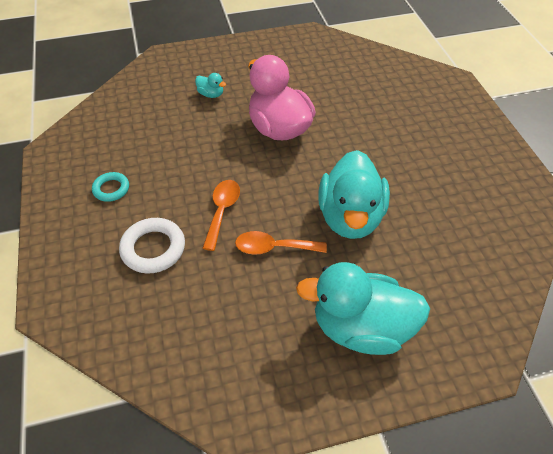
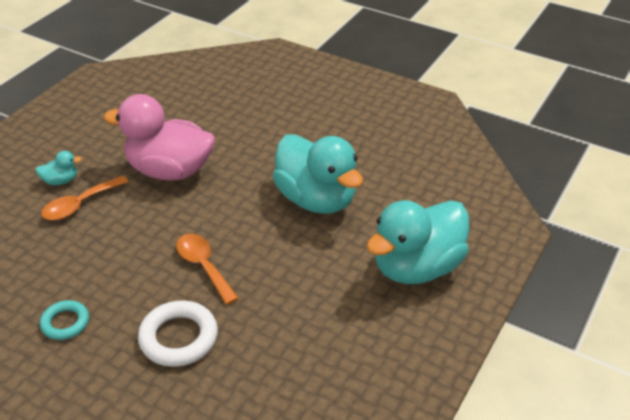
camera: 45 degrees left, 10 degrees down
orange spoon [235,231,327,255] -> orange spoon moved to [41,175,129,221]

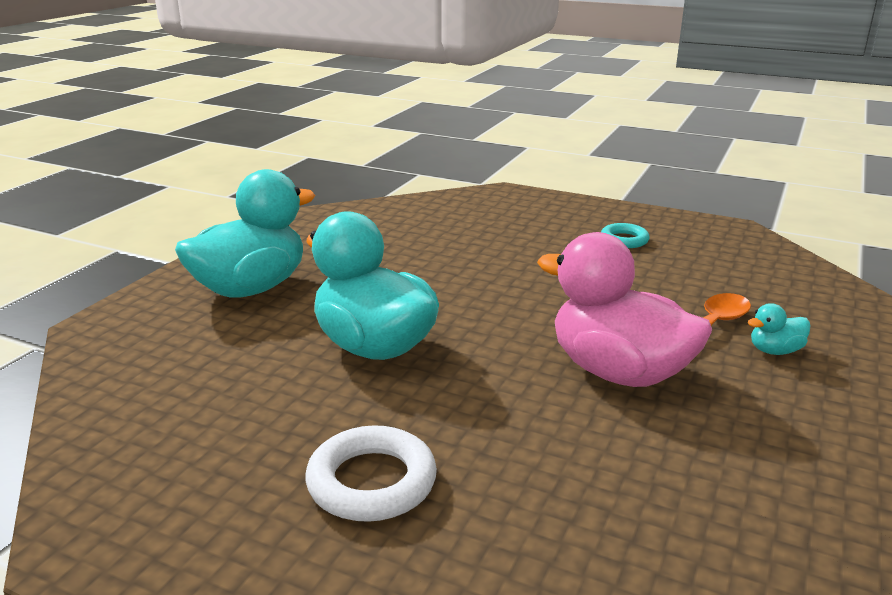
camera: 175 degrees right, 15 degrees down
pink duck [103,94,215,181] -> pink duck turned 150 degrees counterclockwise [537,232,712,387]
white ring [138,300,218,367] -> white ring moved to [305,425,437,522]
orange spoon [176,234,239,305] -> none

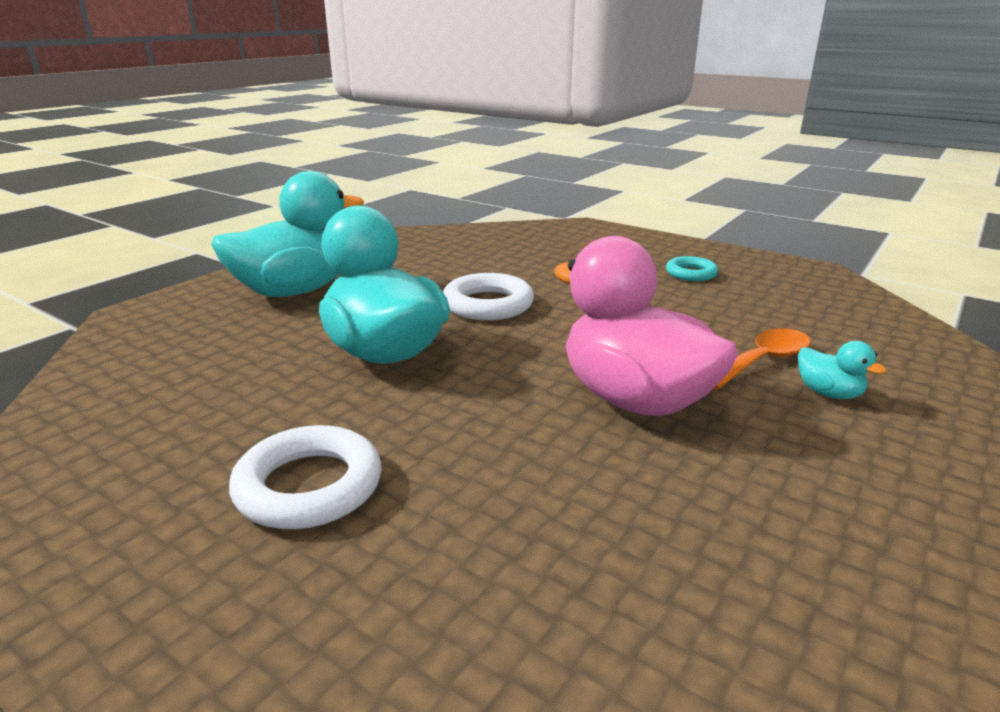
camera: 10 degrees right, 0 degrees up
turquoise duck [748,303,811,355] -> turquoise duck turned 120 degrees counterclockwise [798,341,887,399]
none -> white ring [443,273,534,321]

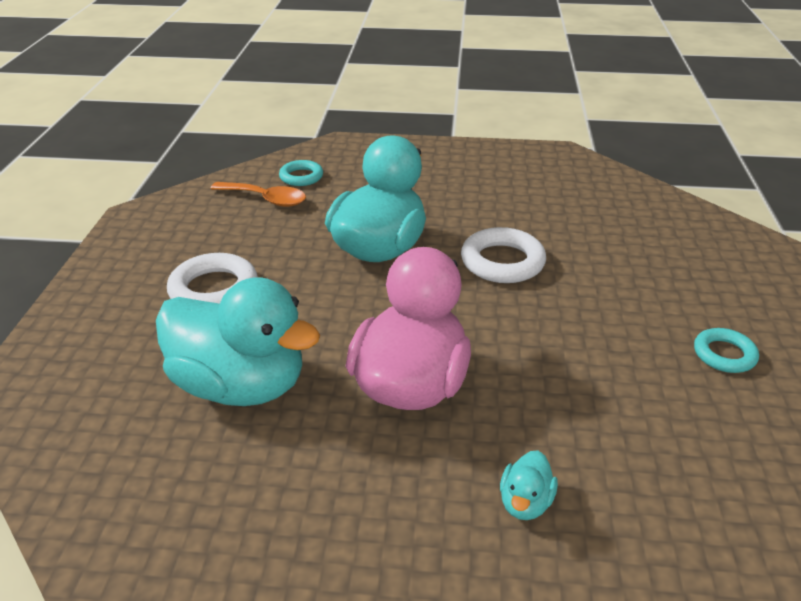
camera: 60 degrees right, 10 degrees up
turquoise duck [211,171,364,297] -> turquoise duck moved to [156,277,320,406]
orange spoon [713,329,811,390] -> orange spoon moved to [210,182,306,207]
none -> turquoise ring [279,160,323,186]

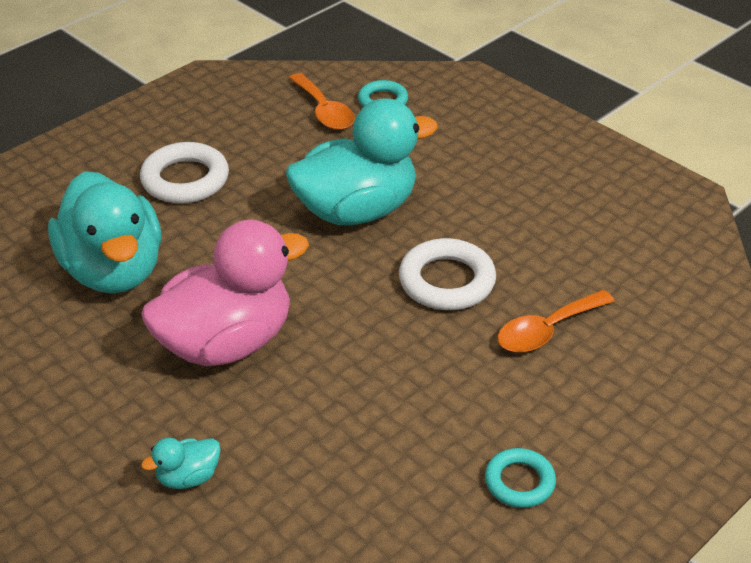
camera: 40 degrees right, 5 degrees up
none -> orange spoon [497,290,615,353]

